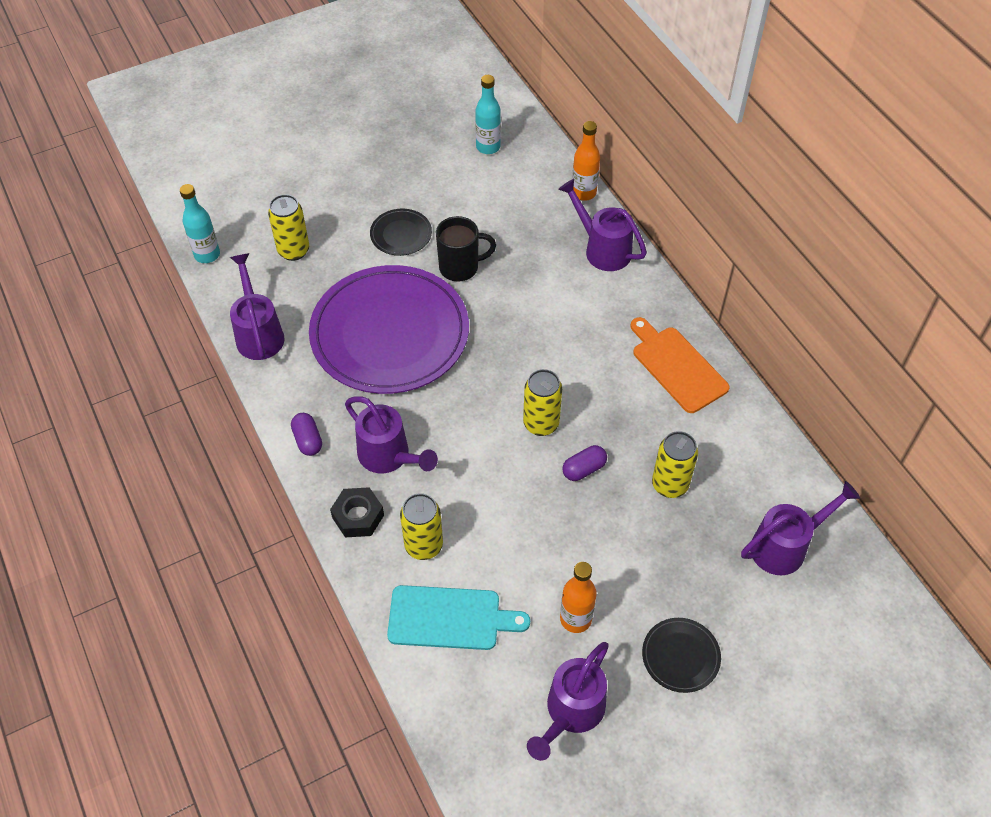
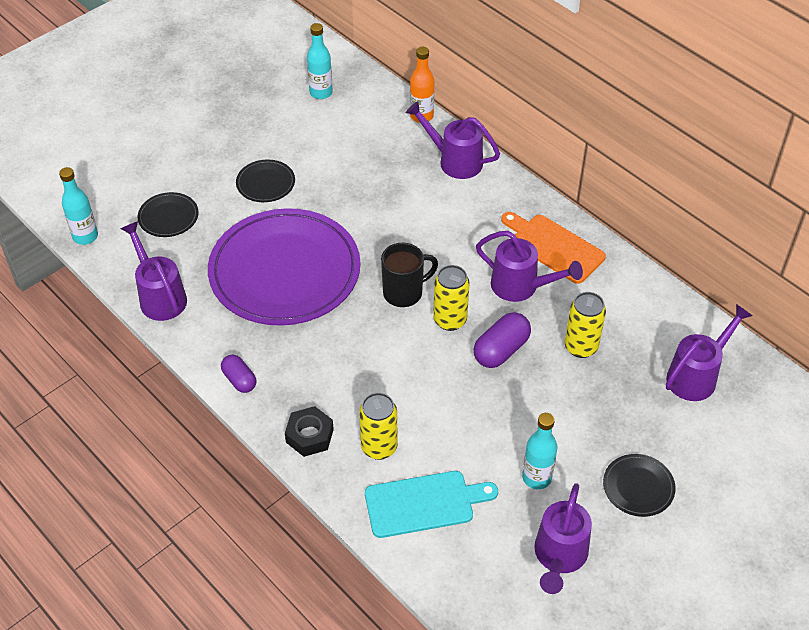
camera: 15 degrees left, 5 degrees down
yellow can [268,194,309,261] -> black plate [137,192,199,237]
purple watering can [345,396,438,473] -> purple watering can moved to [476,231,583,302]
black mug [436,216,496,282] -> black mug moved to [381,243,438,307]
orange bottle [560,562,597,633] -> turquoise bottle [522,413,558,489]
purple capsule [562,445,607,481] -> purple capsule [474,312,531,368], size x1.53

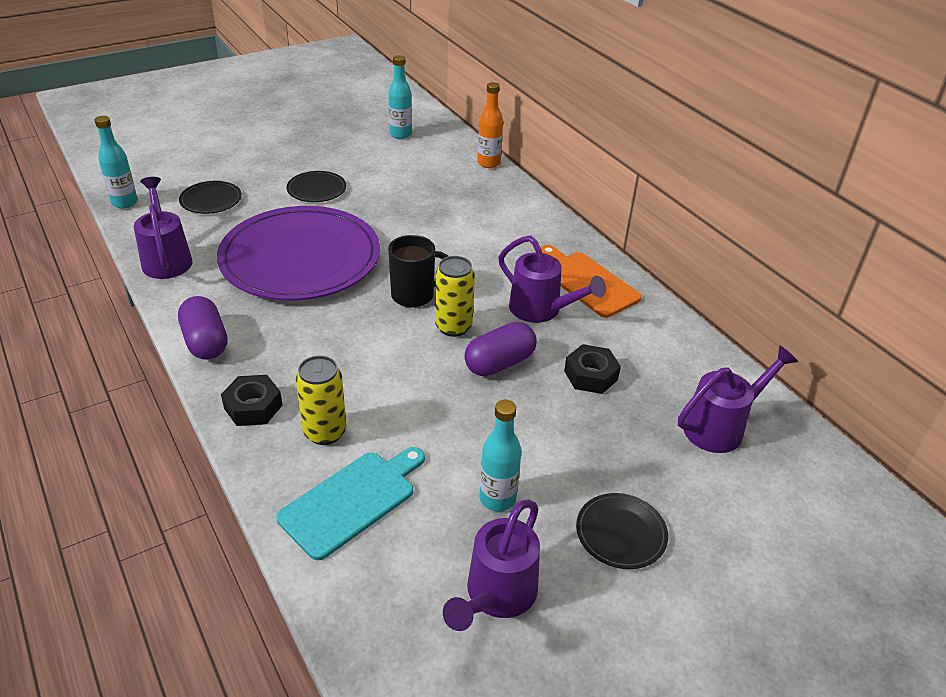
camera: 10 degrees right, 10 degrees down
purple capsule [221,355,256,393] -> purple capsule [178,296,227,360], size x1.53
turquoise cutting board [365,471,498,538] -> turquoise cutting board turned 45 degrees counterclockwise [276,447,425,560]
purple watering can [406,101,500,179] -> none
yellow can [565,292,606,358] -> black nut [564,344,621,394]

